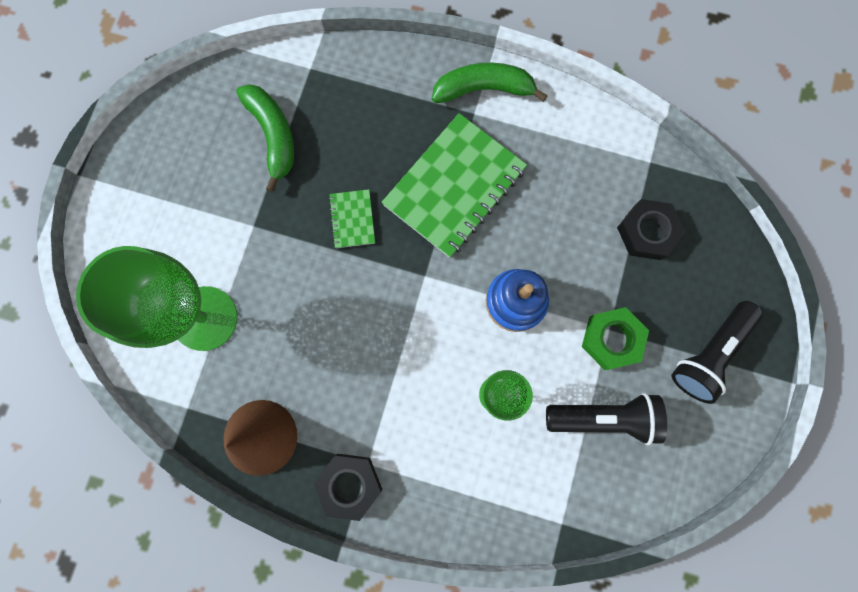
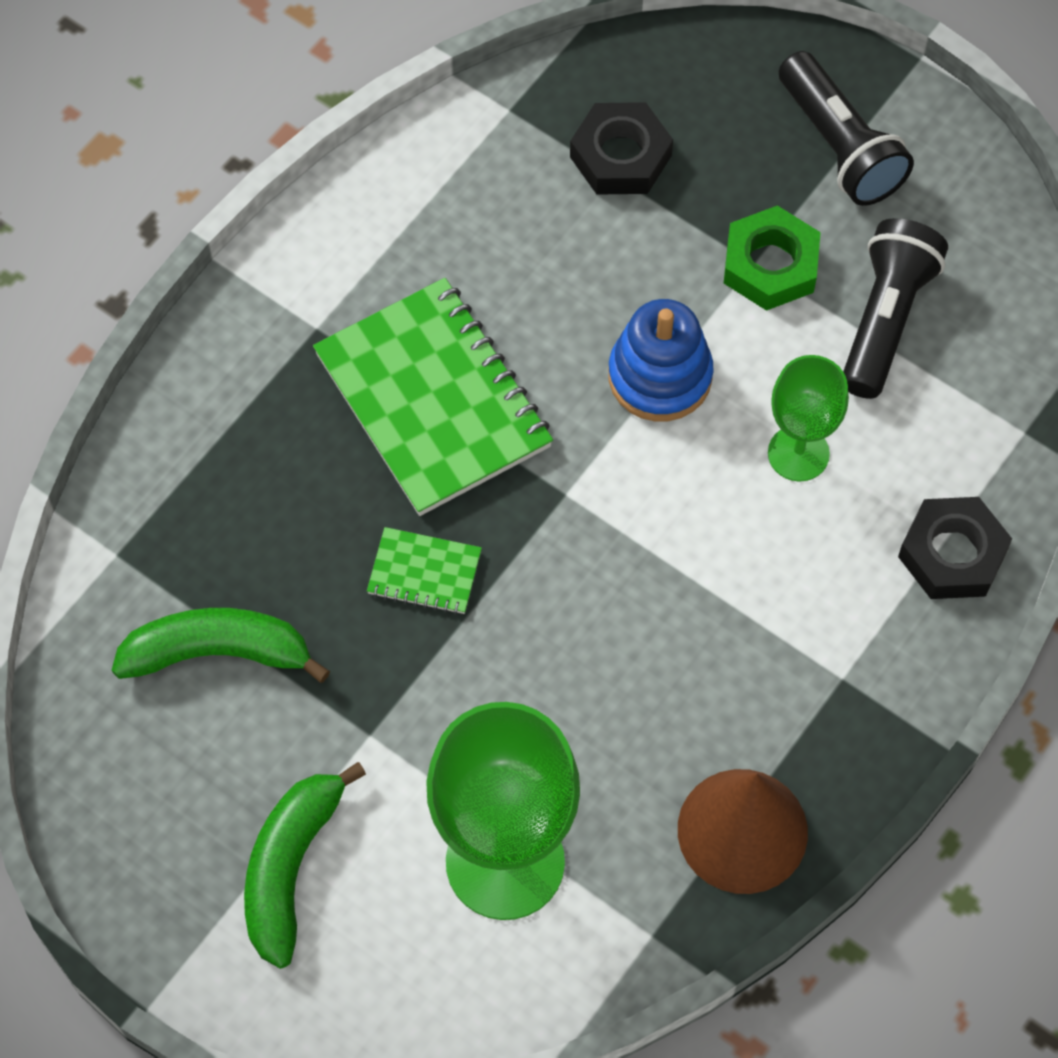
camera: 70 degrees left, 15 degrees down
black nut [314,454,382,521] -> black nut moved to [898,497,1012,599]
green banana [432,63,548,103] -> green banana moved to [244,762,366,969]

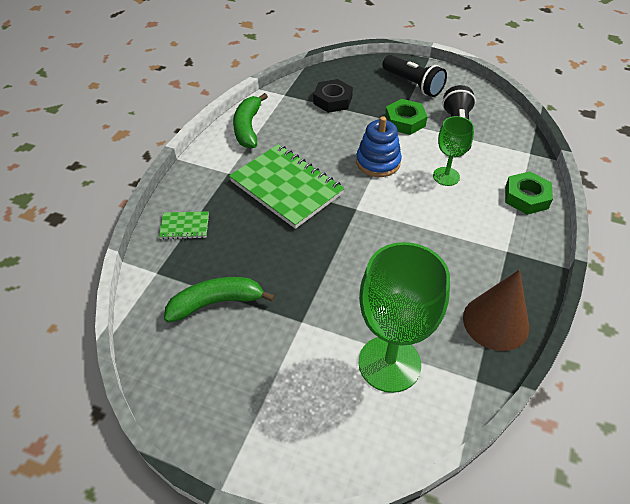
camera: 15 degrees left, 15 degrees down
green banana [244,762,366,969] -> green banana moved to [233,93,268,148]
green notebook [367,527,482,614] -> green notebook moved to [159,211,209,240]
black nut [898,497,1012,599] -> green nut [505,171,553,215]

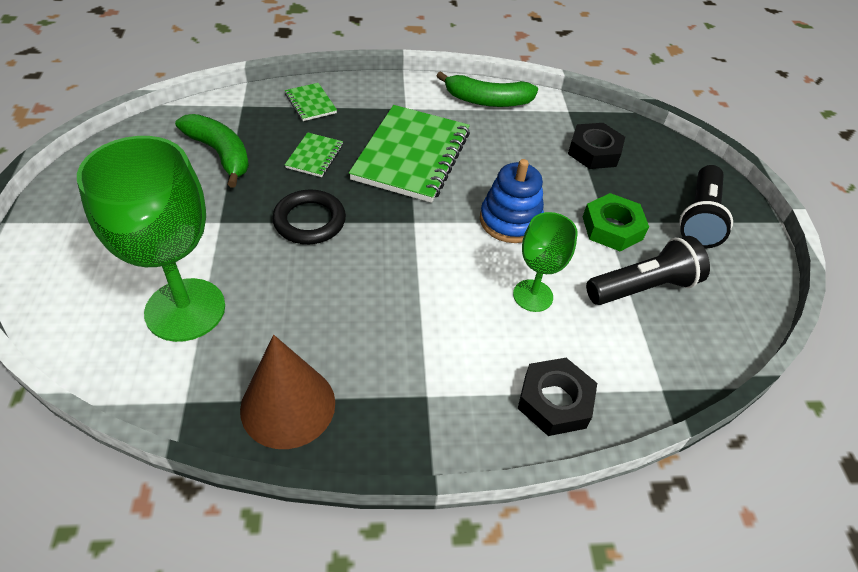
camera: 60 degrees right, 0 degrees up
green banana [233,93,268,148] -> green banana turned 150 degrees counterclockwise [437,71,538,107]
green nut [505,171,553,215] -> black nut [518,358,597,436]
none -> black ring [272,189,346,244]
none -> green notebook [285,132,343,177]

